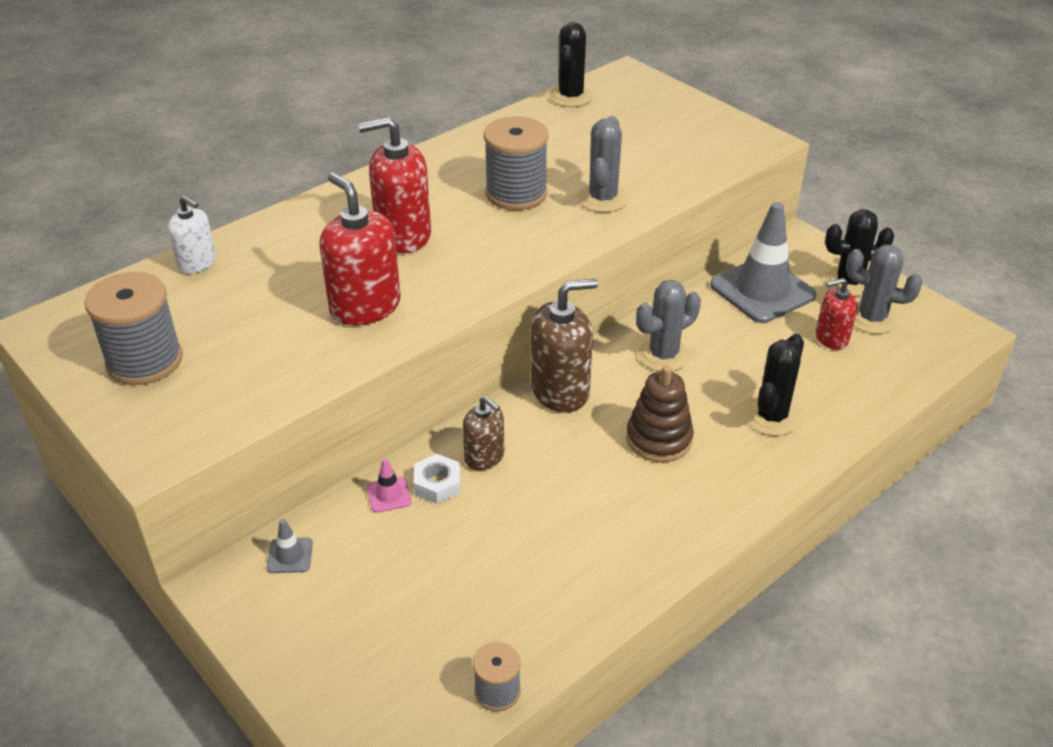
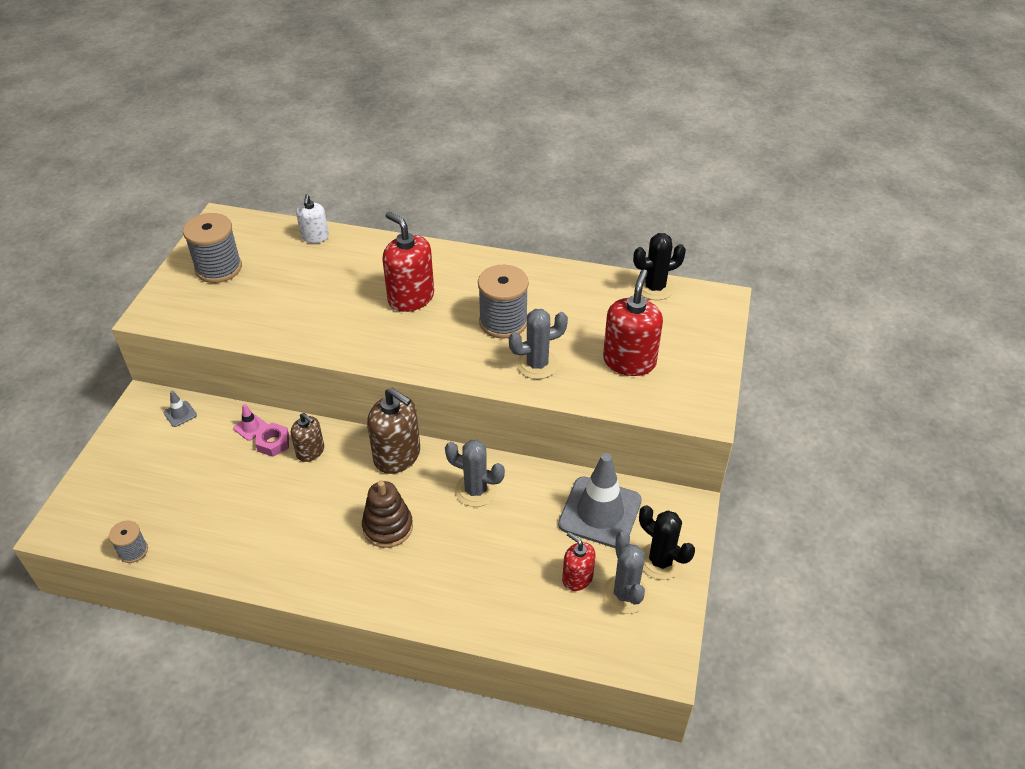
camera: 55 degrees right, 5 degrees up
red soap dispenser [319,173,401,325] -> red soap dispenser moved to [603,269,663,376]
white nut [414,454,460,504] -> pink nut [255,422,289,457]
brown soap dispenser [463,396,504,470] -> brown soap dispenser turned 60 degrees counterclockwise [291,413,324,462]
black cactus [744,334,804,436] -> none

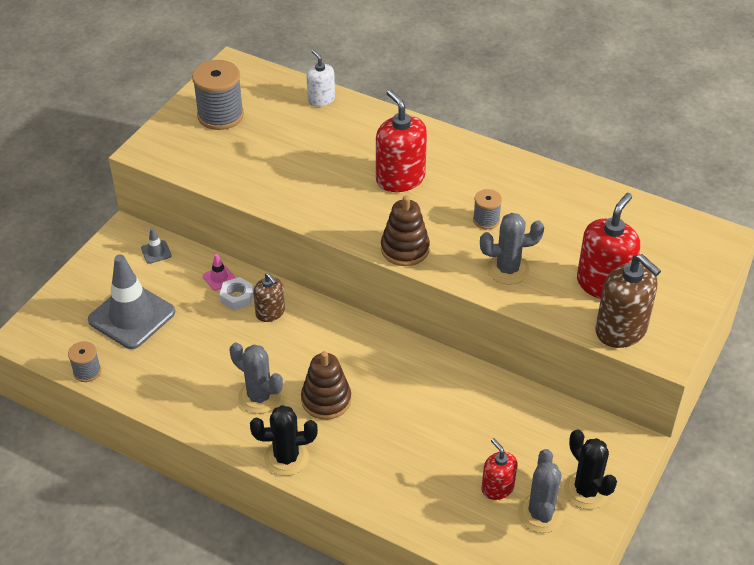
camera: 15 degrees right, 0 degrees up
pink nut [255,422,289,457] -> white nut [220,277,254,310]
white soap dispenser [296,194,329,243] -> white soap dispenser turned 135 degrees clockwise [306,50,335,107]
brown soap dispenser [367,388,420,474] -> brown soap dispenser moved to [595,254,661,348]
grey cactus [445,440,505,507] -> grey cactus moved to [230,342,283,414]
grey spool [478,265,529,339] -> grey spool [473,189,502,229], size x0.53
grey traffic cone [558,453,642,548] -> grey traffic cone moved to [88,254,175,349]
black cactus [633,233,686,300] -> black cactus moved to [250,405,318,476]
none -> brown stacking toy [381,196,430,266]

